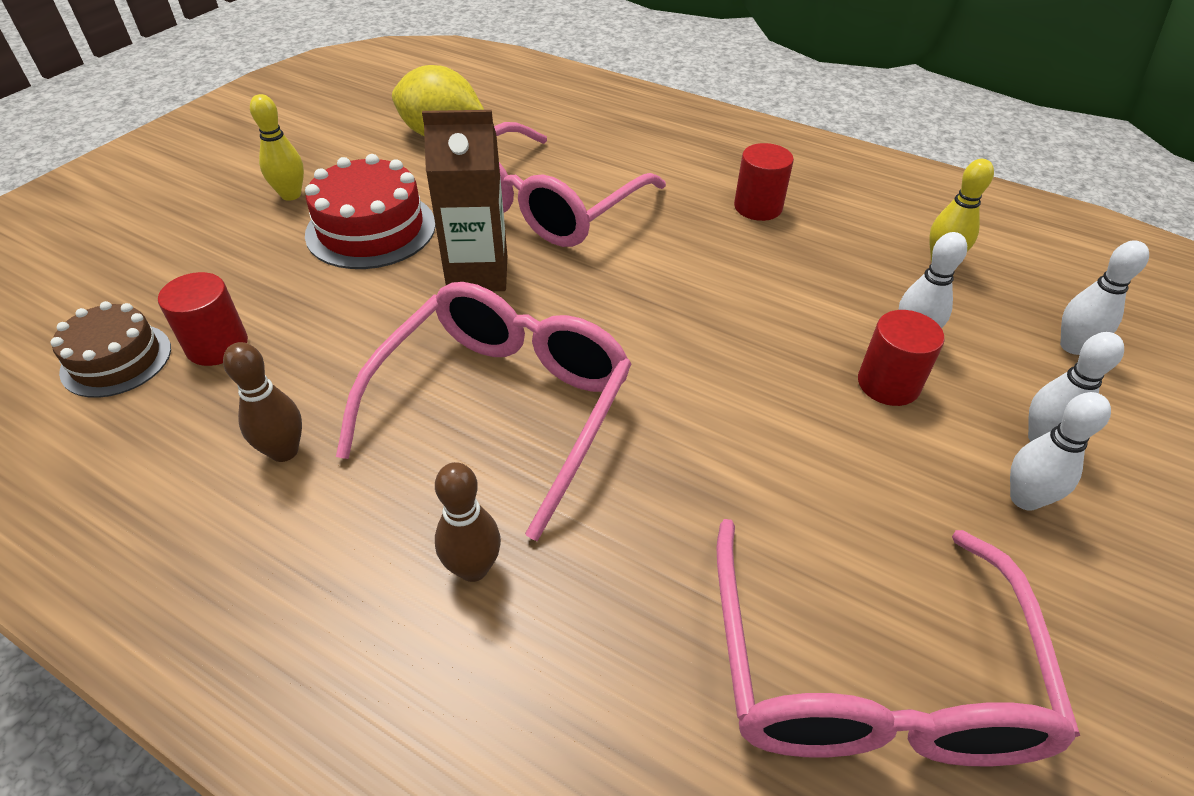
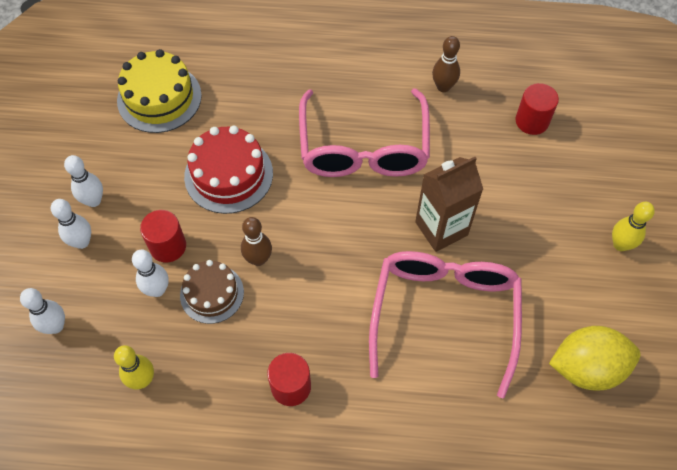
camera: 155 degrees right, 15 degrees up
brown cake [51,301,171,398] -> brown cake moved to [180,260,244,324]
red cake [305,154,436,269] -> red cake moved to [184,125,273,214]
brown bowling pin [435,462,501,582] -> brown bowling pin moved to [241,217,272,266]
pink glasses [717,519,1080,766] -> yellow cake [117,49,202,133]

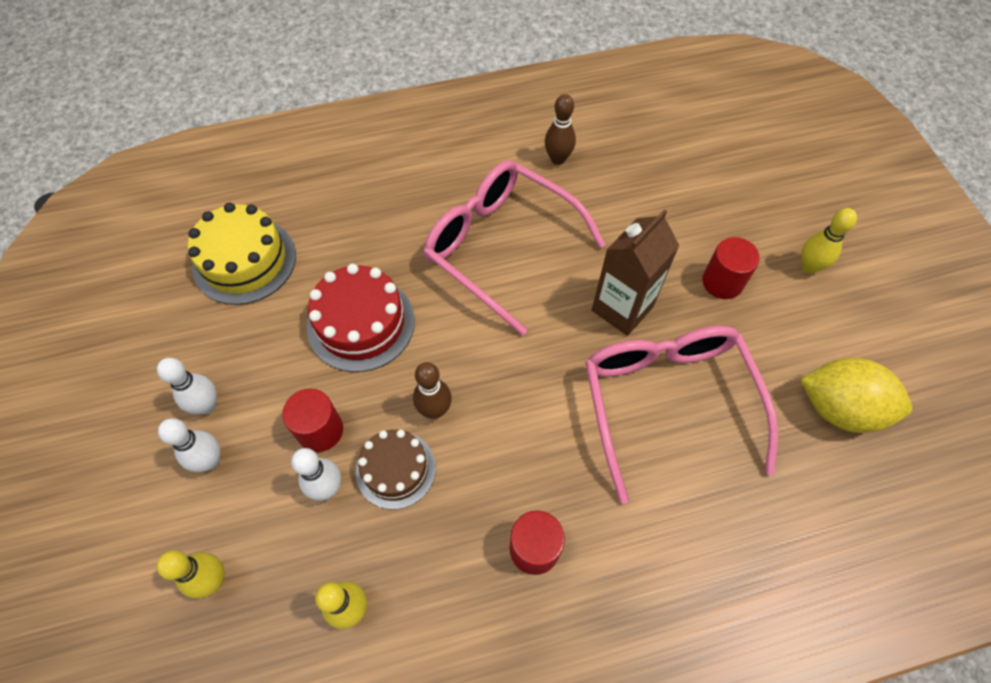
camera: 20 degrees left, 0 degrees up
white bowling pin [20,288,65,334] -> yellow bowling pin [156,550,225,599]
pink glasses [299,88,430,177] -> pink glasses turned 150 degrees clockwise [424,161,606,335]
red cylinder [516,83,559,135] -> red cylinder moved to [702,237,760,299]
yellow lemon [549,326,640,390] -> yellow lemon turned 45 degrees clockwise [800,358,912,433]

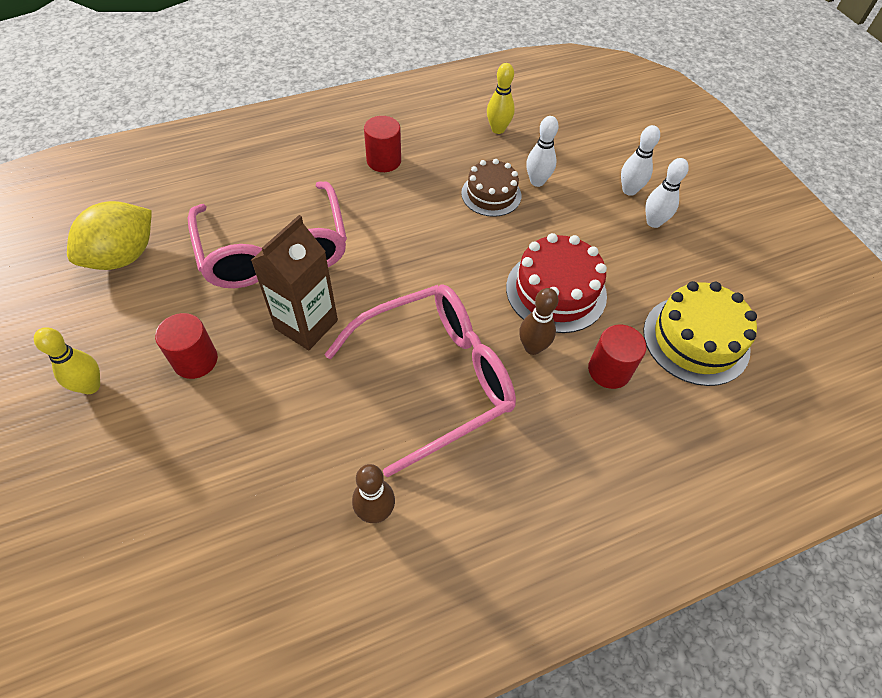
camera: 170 degrees right, 5 degrees down
yellow bowling pin [156,550,225,599] -> none
red cylinder [282,389,343,452] -> red cylinder moved to [588,325,646,389]
brown bowling pin [413,362,452,419] -> brown bowling pin moved to [519,288,558,355]
pink glasses [424,161,606,335] -> pink glasses turned 60 degrees counterclockwise [324,284,516,478]
yellow lemon [800,358,912,433] -> yellow lemon turned 60 degrees counterclockwise [67,201,152,270]

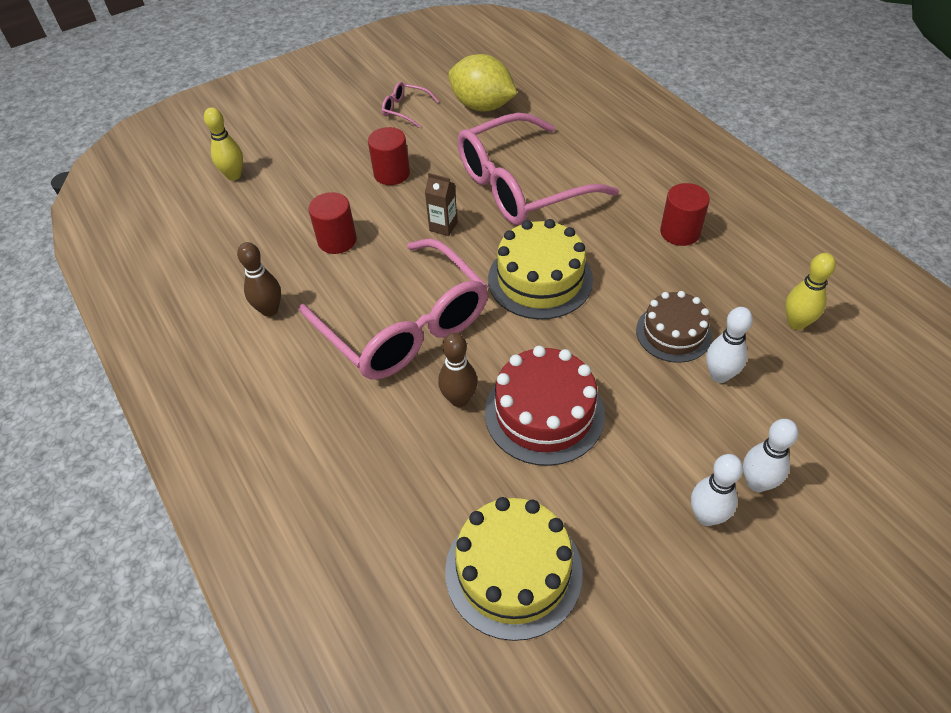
camera: 85 degrees right, 5 degrees down
yellow bowling pin [34,327,100,394] -> yellow bowling pin moved to [204,107,243,180]
brown carton [251,215,338,350] -> brown carton [425,173,457,236], size x0.52
red cylinder [588,325,646,389] -> red cylinder moved to [308,192,357,254]
none -> pink glasses [382,82,439,128]
none -> yellow cake [488,219,593,319]

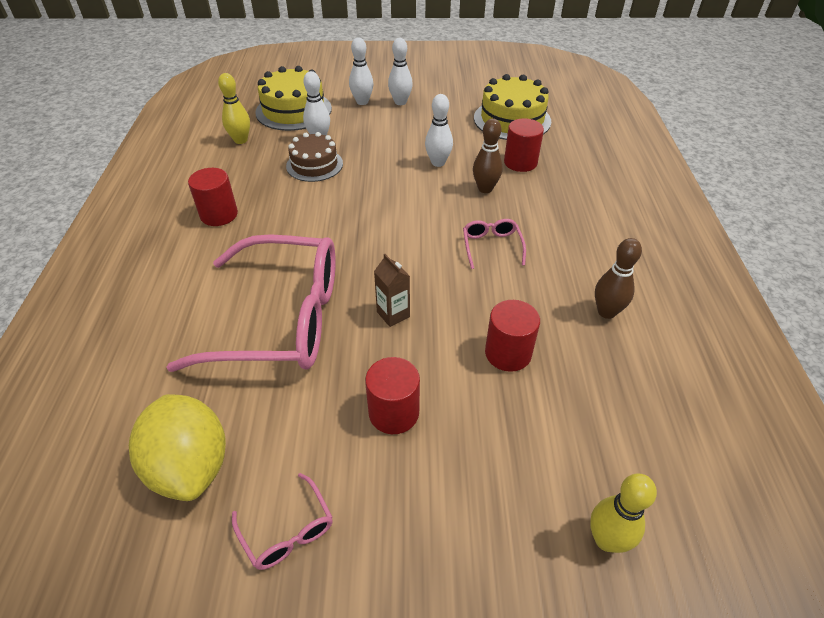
camera: 150 degrees left, 5 degrees down
pink glasses [299,238,488,379] -> pink glasses [463,219,526,269], size x0.40
red cake [485,346,605,466] -> white bowling pin [425,94,453,167]
yellow cake [488,219,593,319] -> yellow cake moved to [255,66,332,131]
none -> red cylinder [504,118,544,172]

